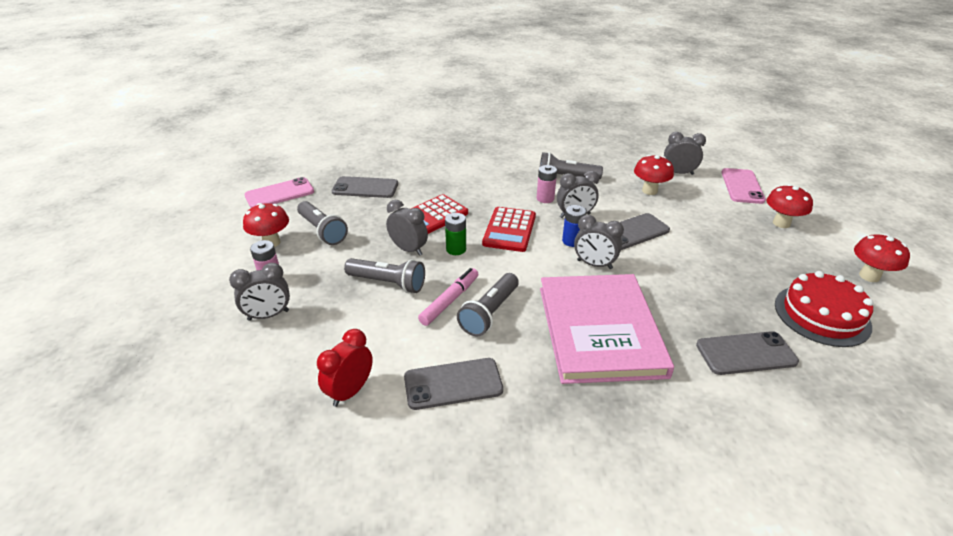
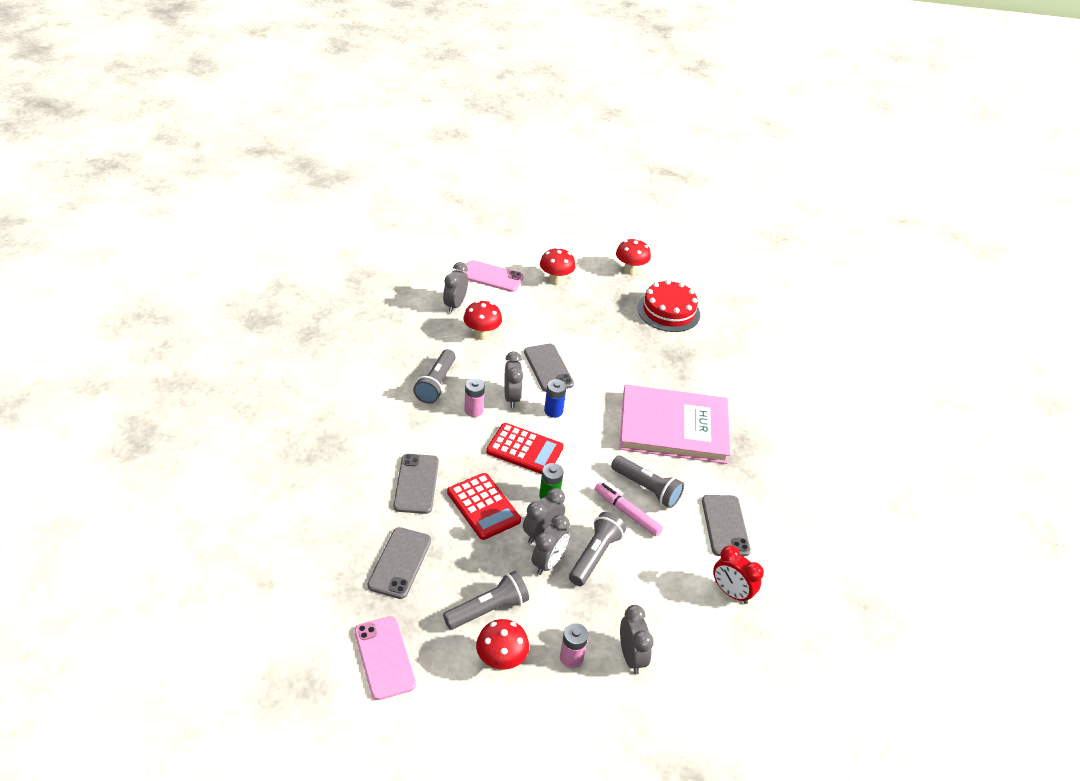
camera: 85 degrees left, 5 degrees up
grey clock [574,215,624,269] -> grey clock moved to [532,515,570,575]
grey phone [696,331,799,375] -> grey phone moved to [393,454,439,514]

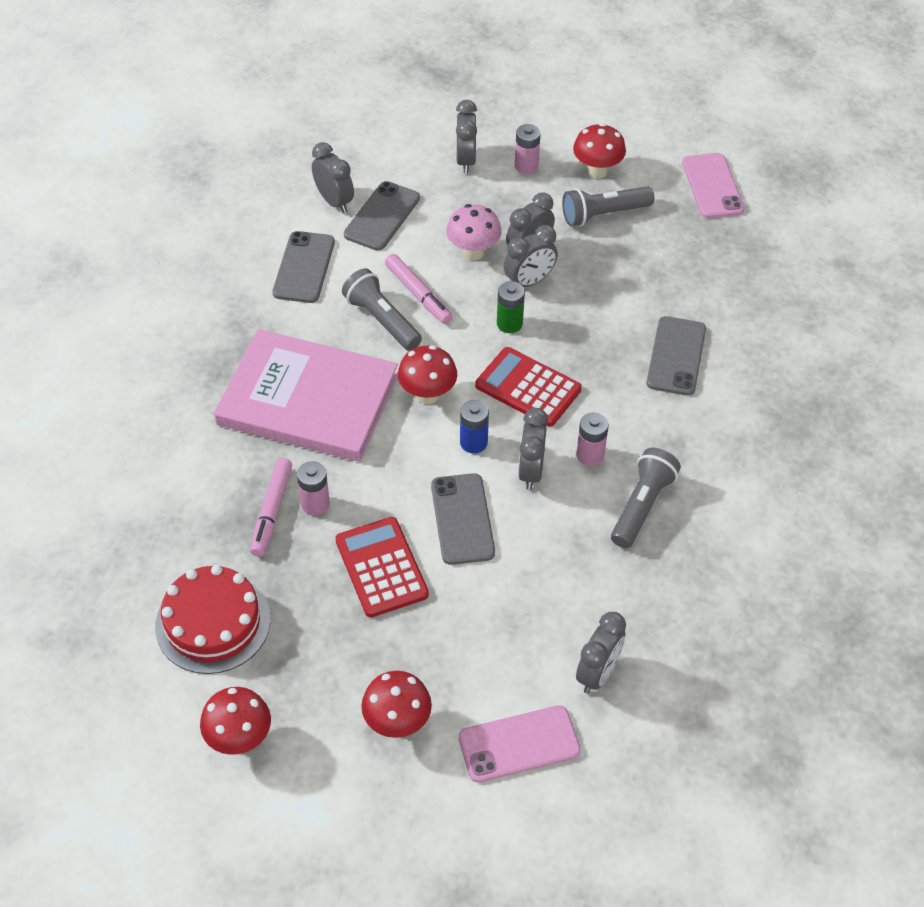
camera: 165 degrees left, 10 degrees up
grey phone [368,527,431,599] -> grey phone moved to [344,181,420,251]
red calculator [447,473,521,540] -> red calculator moved to [335,517,429,617]
pink phone [462,260,524,292] -> pink phone turned 45 degrees counterclockwise [459,705,581,783]
red mushroom [463,301,502,340] -> red mushroom moved to [398,345,457,404]
grey flashlight [569,512,626,586] -> pink mushroom [446,204,502,260]
red clock [713,546,764,604] -> grey clock [312,142,354,213]
none -> pink marker [250,458,292,556]
none -> pink battery [297,461,330,516]

